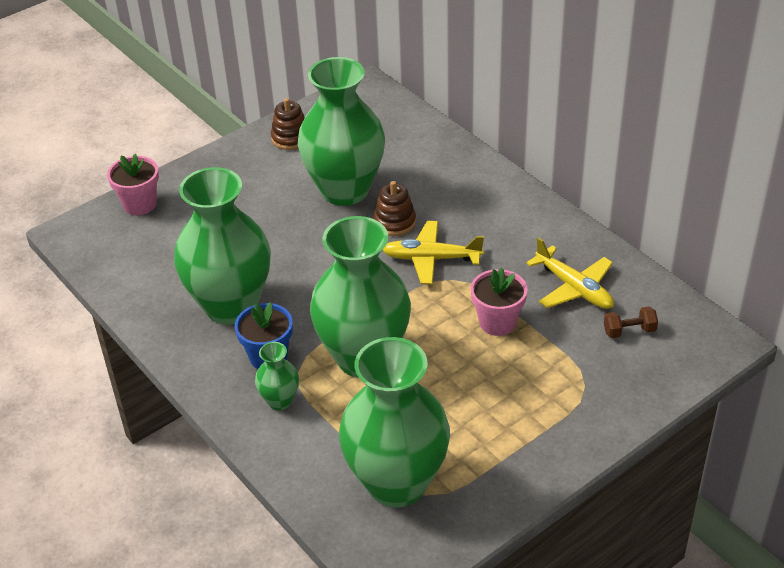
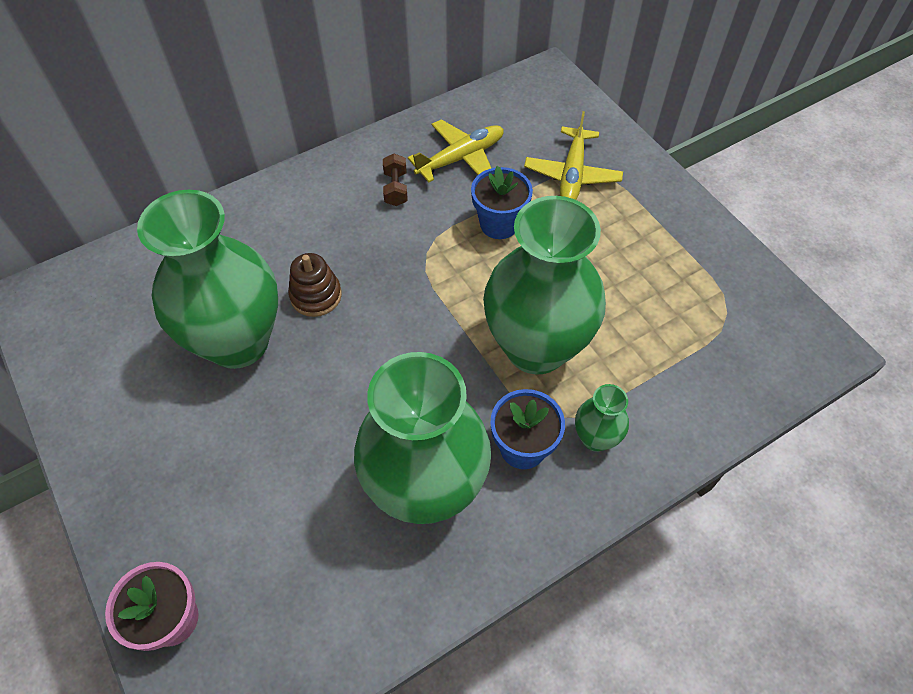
camera: 85 degrees left, 15 degrees up
brown stacking toy [271,98,304,150] -> none
green vase [339,337,450,508] -> none
yellow plane [383,221,484,284] -> yellow plane moved to [524,111,623,200]
pink flower pot [471,267,528,336] -> blue flower pot [471,166,533,239]
brown dumbbell [604,307,658,338] -> brown dumbbell moved to [383,153,408,206]

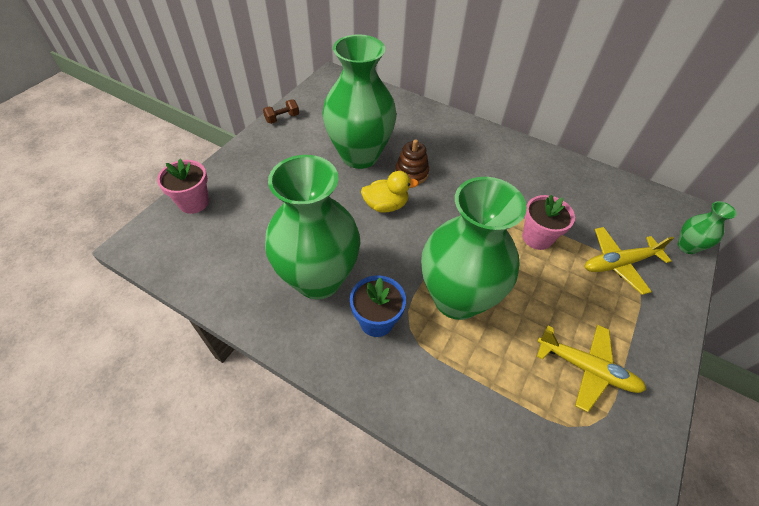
camera: 60 degrees right, 5 degrees down
brown dumbbell [383,153,408,206] -> brown dumbbell moved to [263,99,299,124]
yellow plane [408,119,504,182] -> yellow plane moved to [537,325,646,412]
blue flower pot [471,166,533,239] -> pink flower pot [522,195,575,250]
green vase [575,384,629,452] -> green vase moved to [678,201,737,254]
none -> yellow duck [361,171,419,213]

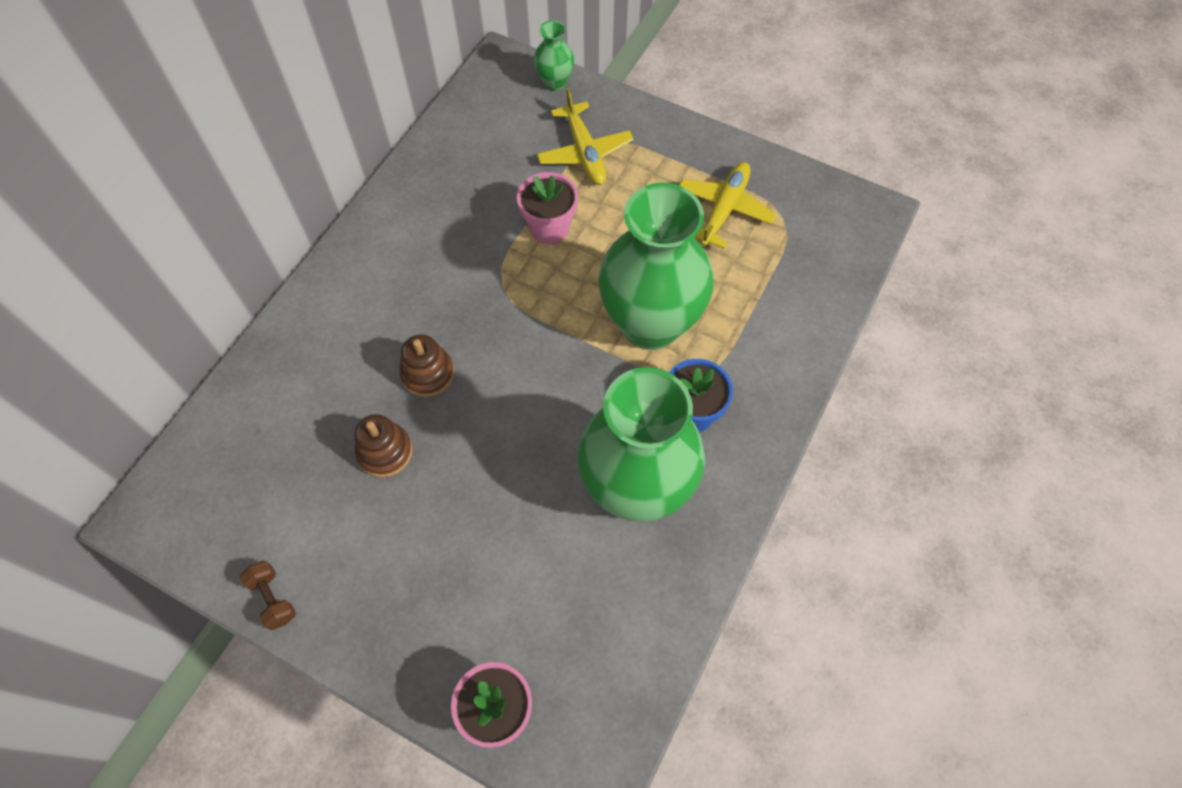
camera: 90 degrees left, 10 degrees up
green vase [322,34,397,169] -> brown stacking toy [355,414,413,477]
yellow duck [361,171,419,213] -> none

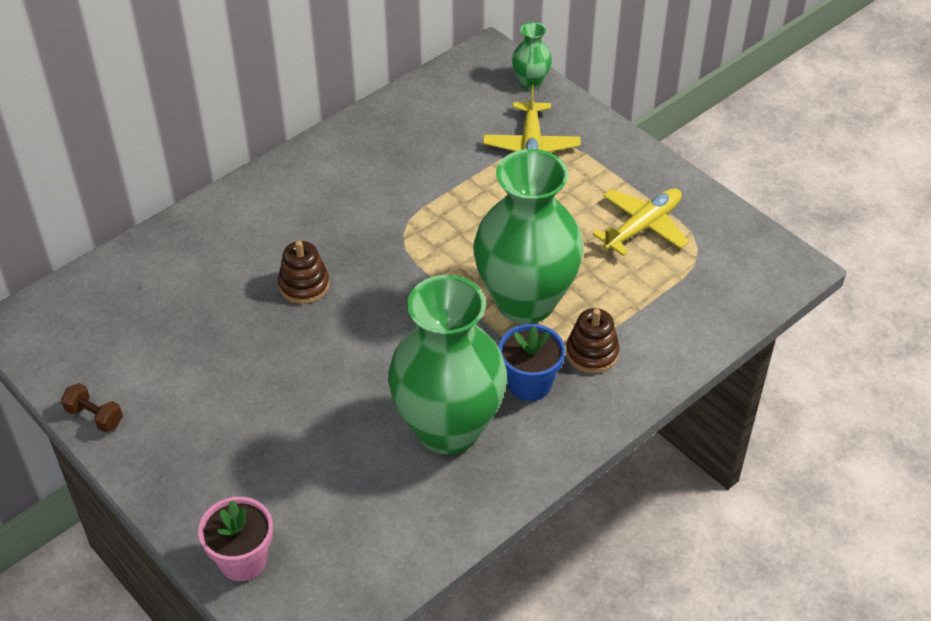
camera: 20 degrees right, 15 degrees down
brown dumbbell [240,560,296,630] -> brown dumbbell turned 45 degrees counterclockwise [61,383,123,433]
brown stacking toy [355,414,413,477] -> brown stacking toy moved to [566,308,620,374]
pink flower pot [517,172,578,244] -> none

